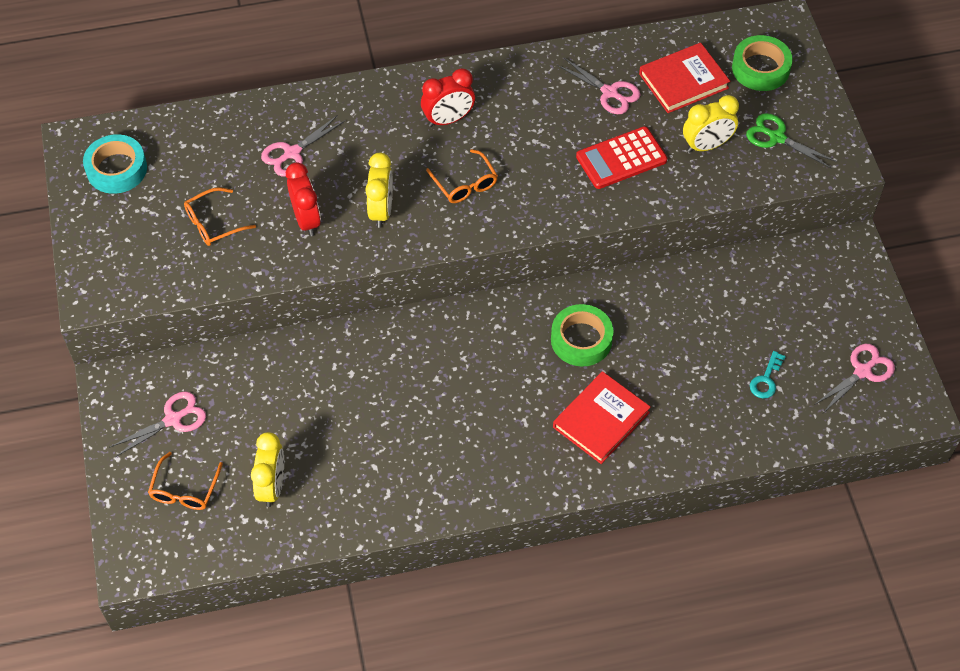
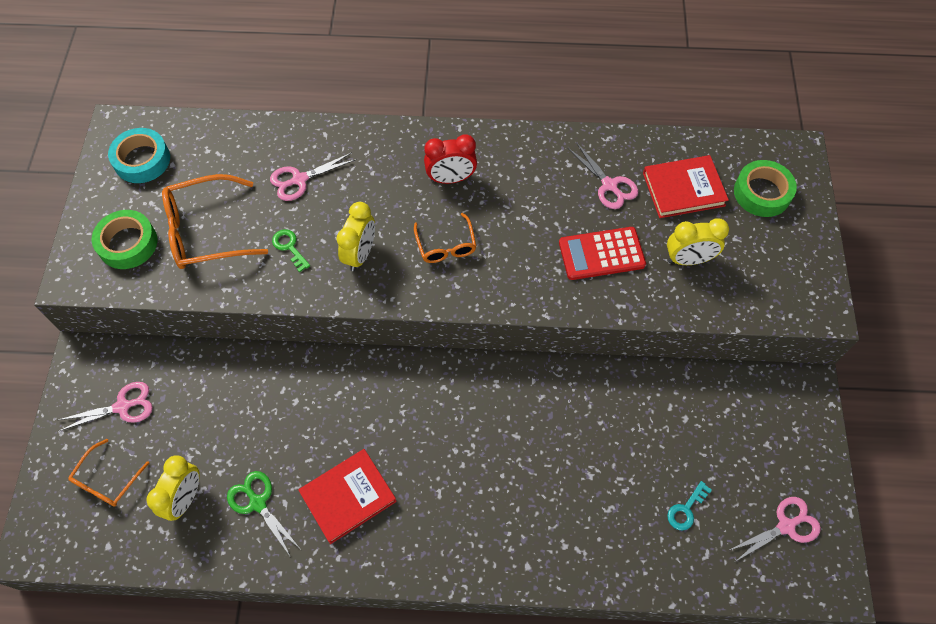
camera: 15 degrees right, 5 degrees up
orange glasses [184,187,256,246] -> orange glasses [162,174,268,269], size x1.73
red clock [286,162,321,236] -> green key [272,229,310,272]
green tape [551,304,614,366] -> green tape moved to [92,210,158,269]
red book [553,371,651,464] -> red book moved to [298,449,397,544]
green scissors [746,113,837,168] -> green scissors moved to [227,471,300,557]

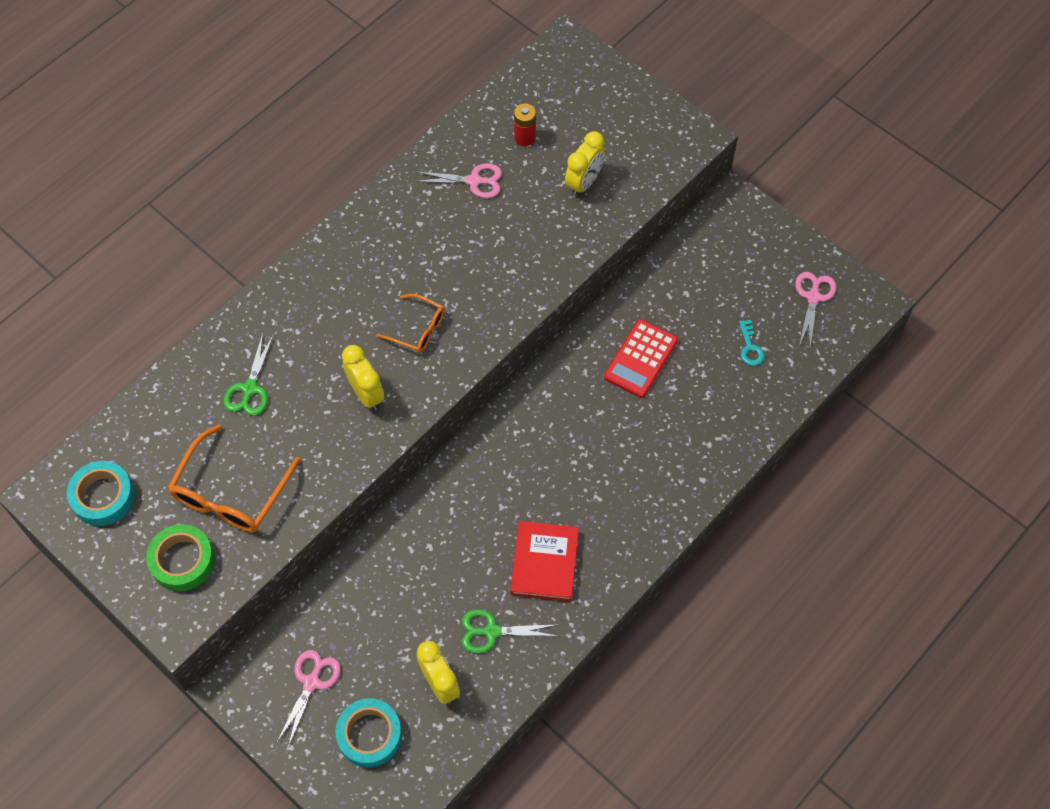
camera: 50 degrees left, 0 degrees up
orange glasses [68,439,149,507] -> turquoise tape [335,698,402,768]
pink scissors [270,152,356,201] -> green scissors [223,333,274,416]
green key [272,229,310,272] -> none
red clock [424,134,477,184] -> none
red calculator [559,227,646,280] -> red calculator moved to [604,319,678,398]
red book [643,155,729,218] -> red battery [514,104,536,146]
green tape [734,160,797,217] -> none

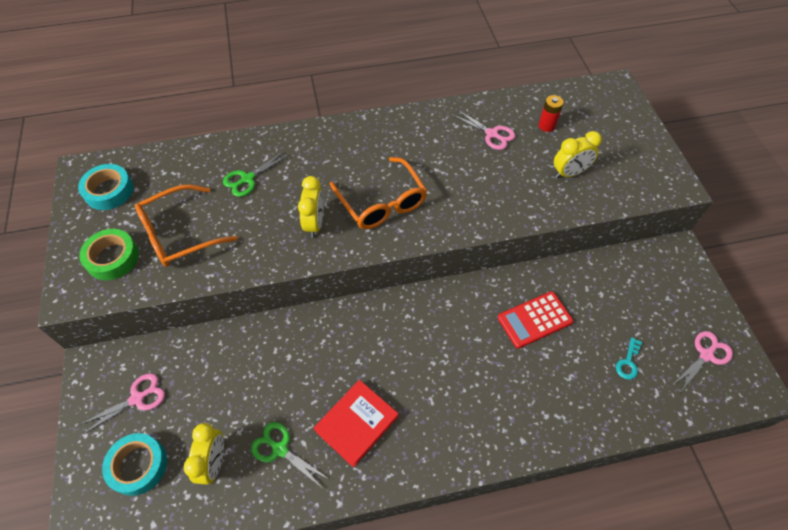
camera: 35 degrees right, 5 degrees down
orange glasses [376,294,445,353] -> orange glasses [330,157,427,229], size x1.73

